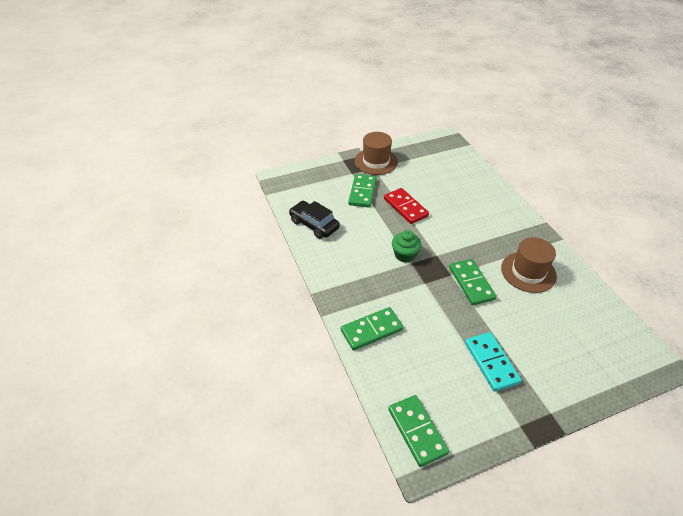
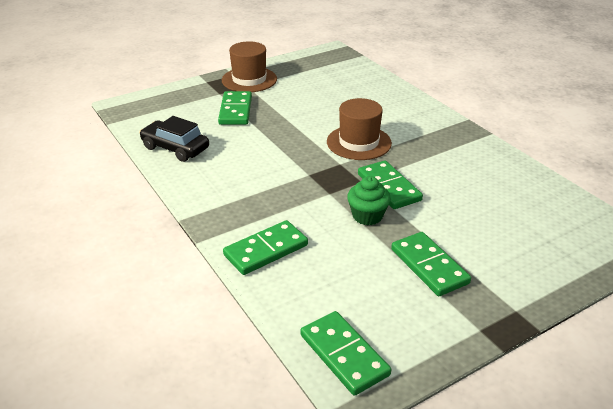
camera: 10 degrees left, 10 degrees down
red domino [384,188,429,224] -> none
green cupcake [392,230,422,263] -> green cupcake moved to [347,176,391,225]
turquoise domino [465,332,521,392] -> green domino [391,232,471,296]
brown hat [501,237,557,293] -> brown hat moved to [327,98,392,160]

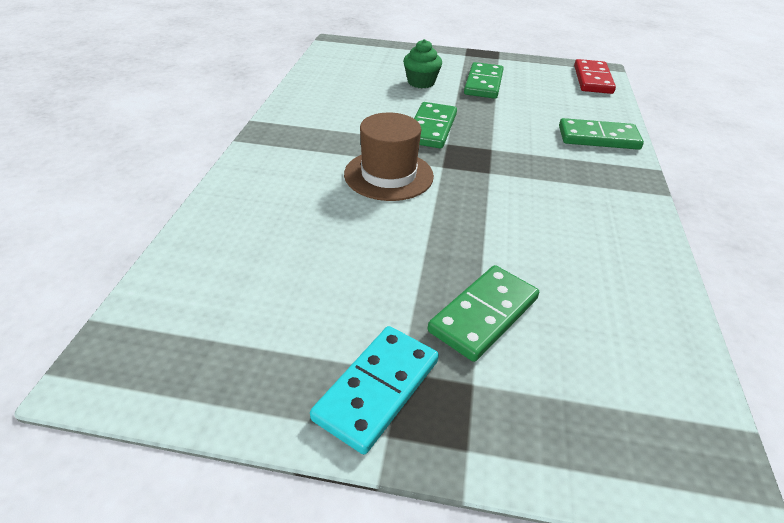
camera: 140 degrees left, 5 degrees up
black car [139,116,209,162] -> none
brown hat [222,41,277,92] -> turquoise domino [310,326,439,455]
green domino [300,311,391,396] -> red domino [574,59,616,94]
green cupcake [347,176,391,225] -> green cupcake moved to [403,39,442,88]

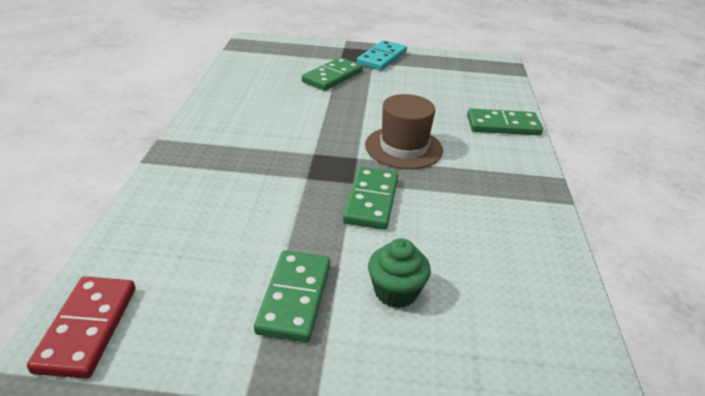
camera: 175 degrees right, 5 degrees down
green domino [559,118,644,150] -> green domino moved to [467,108,543,135]

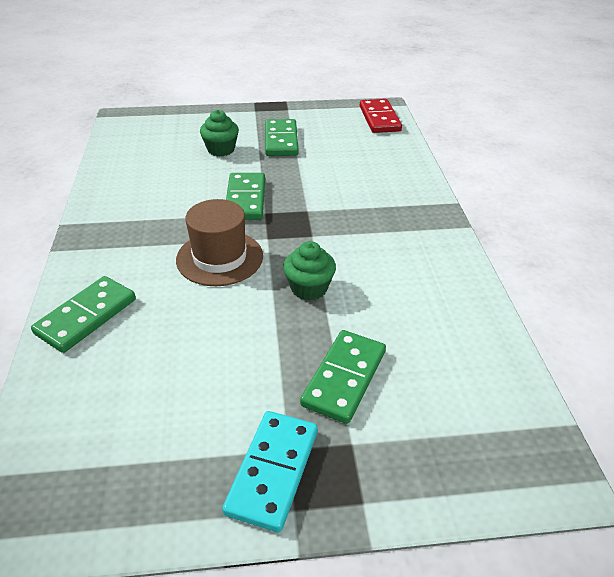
camera: 170 degrees right, 5 degrees up
green domino [467,108,543,135] -> green domino turned 45 degrees counterclockwise [31,276,136,353]
none -> green cupcake [283,241,336,301]

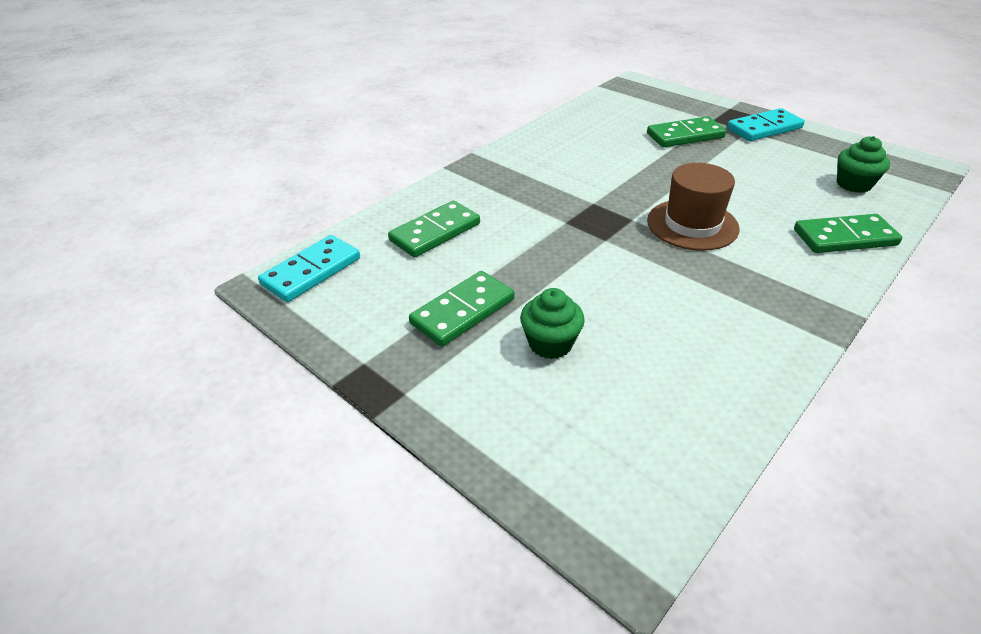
camera: 130 degrees left, 0 degrees up
green domino [226,173,265,220] -> green domino moved to [388,201,480,257]
green cupcake [283,241,336,301] -> green cupcake moved to [837,136,890,193]
red domino [360,99,402,133] -> turquoise domino [258,235,360,302]

